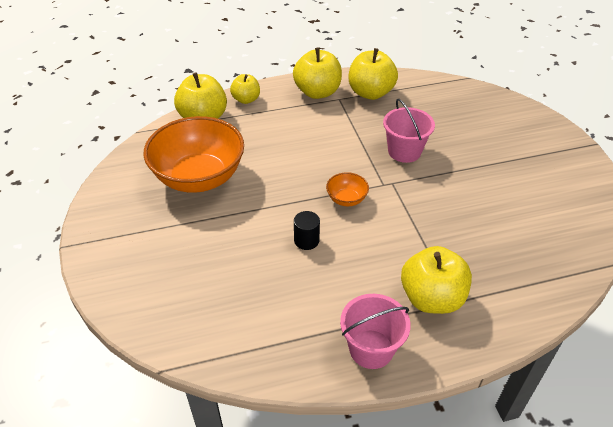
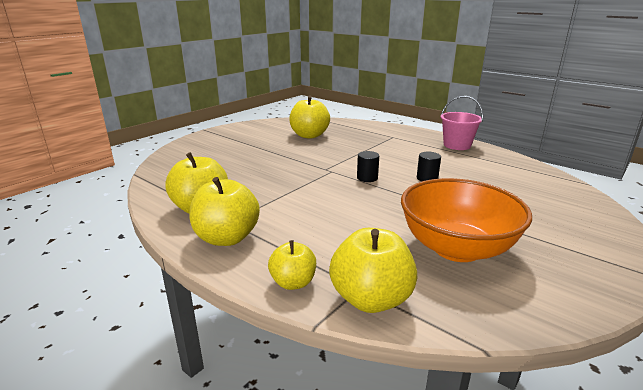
camera: 125 degrees left, 20 degrees down
orange bowl [326,172,369,206] -> black cylinder [357,151,379,182]
pink bucket [383,99,435,163] -> none
yellow apple [401,246,472,314] -> yellow apple moved to [289,96,330,139]

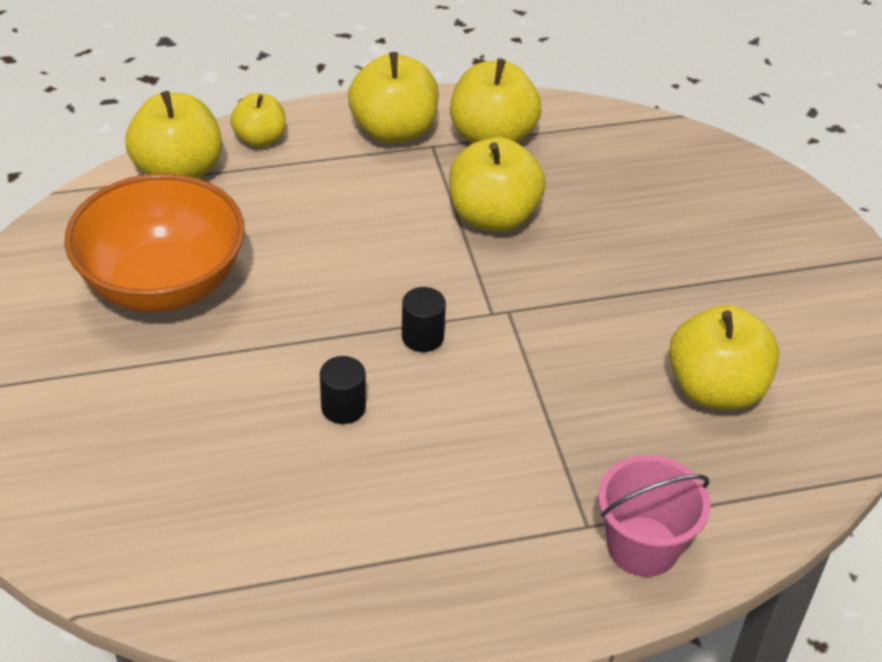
camera: 125 degrees right, 20 degrees up
pink bucket [440,96,483,150] -> pink bucket moved to [598,455,710,577]
none -> yellow apple [449,137,546,232]

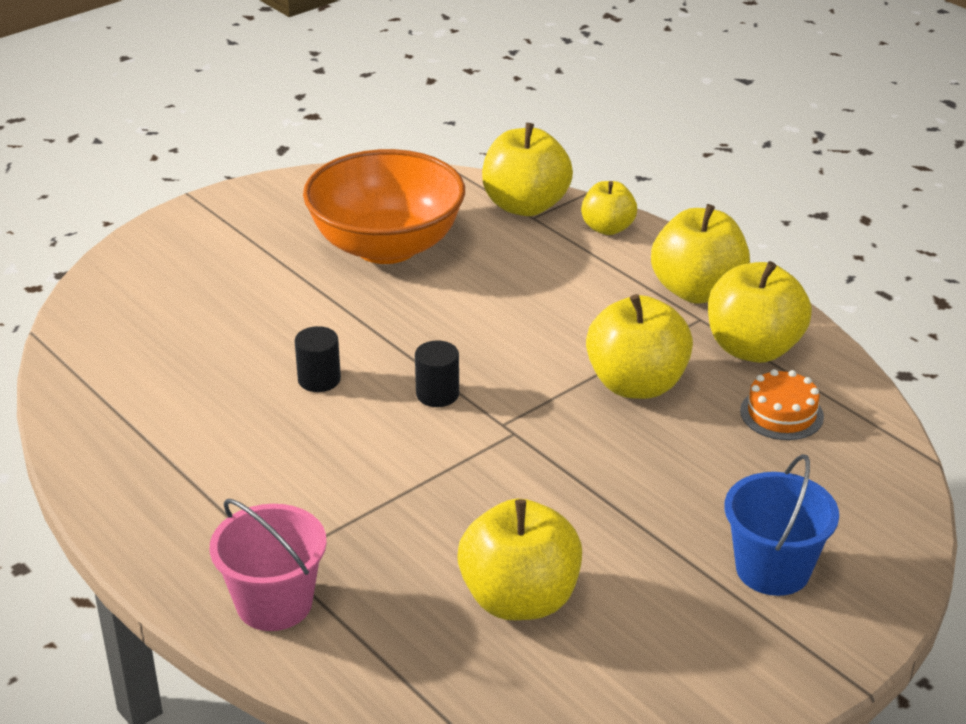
camera: 65 degrees right, 10 degrees down
none -> blue bucket [725,454,839,596]
none -> orange cake [740,369,824,440]

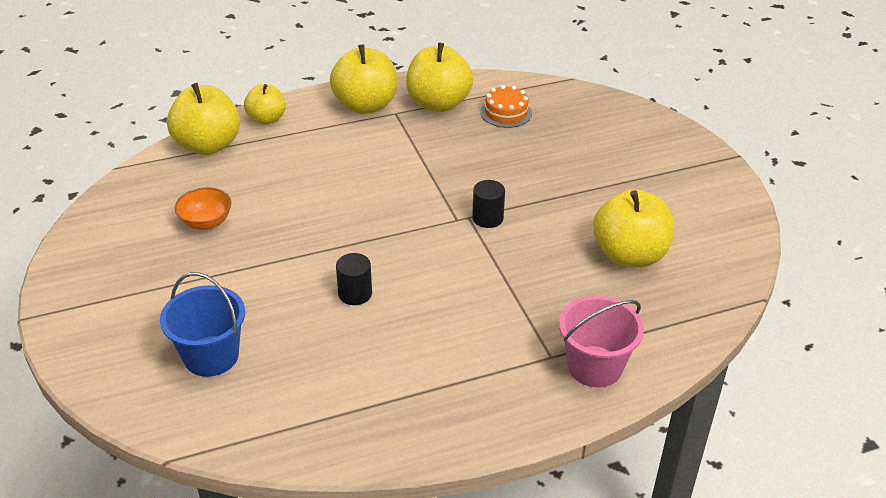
camera: 70 degrees left, 5 degrees up
orange bowl [303,149,465,264] -> orange bowl [175,187,232,230], size x0.42
black cylinder [415,340,459,407] -> black cylinder moved to [472,180,505,228]
yellow apple [586,294,693,399] -> none
blue bucket [725,454,839,596] -> blue bucket moved to [160,272,245,377]

